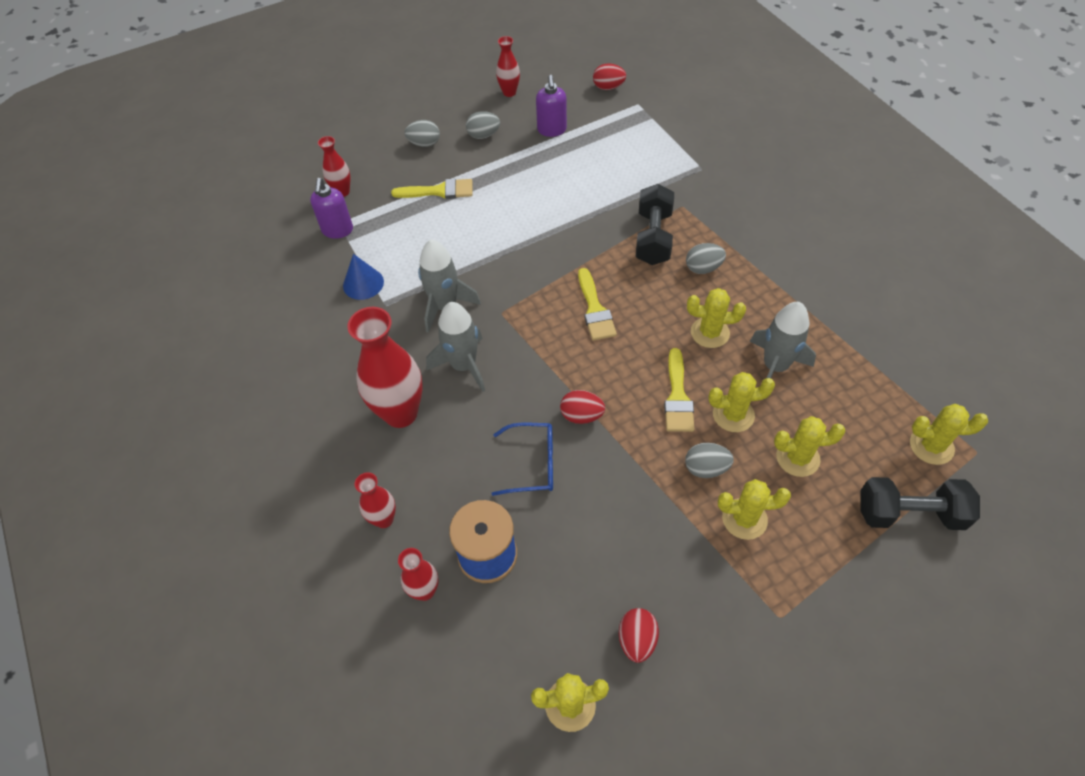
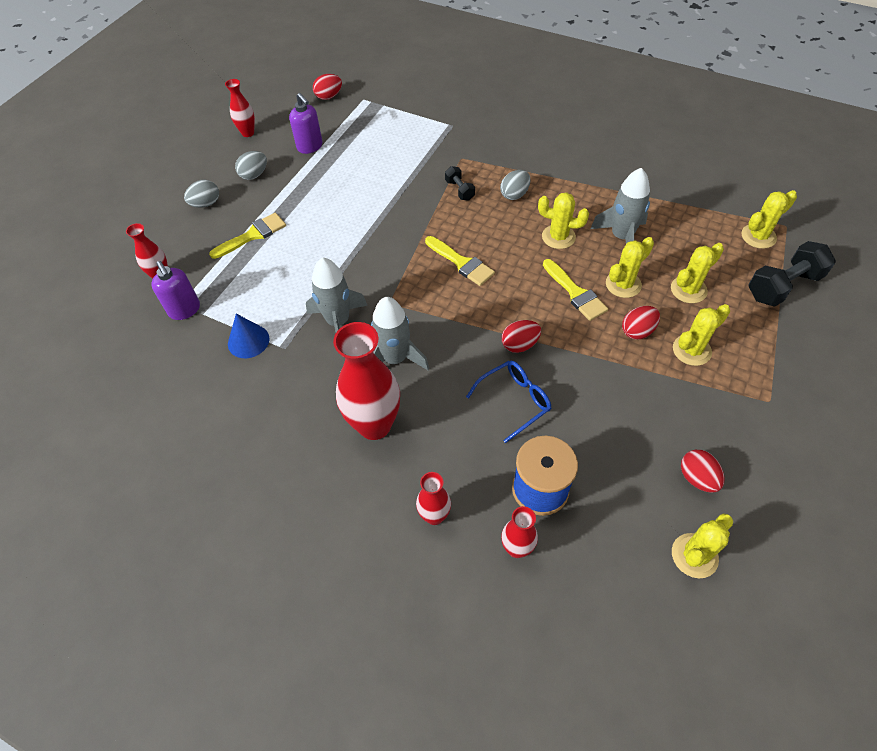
camera: 35 degrees left, 0 degrees up
black dumbbell [636,184,674,265] -> black dumbbell [445,166,475,201], size x0.53
grey egg [685,443,734,478] -> red egg [622,306,660,339]
yellow cactus [687,288,746,348] -> yellow cactus turned 45 degrees clockwise [538,192,589,249]

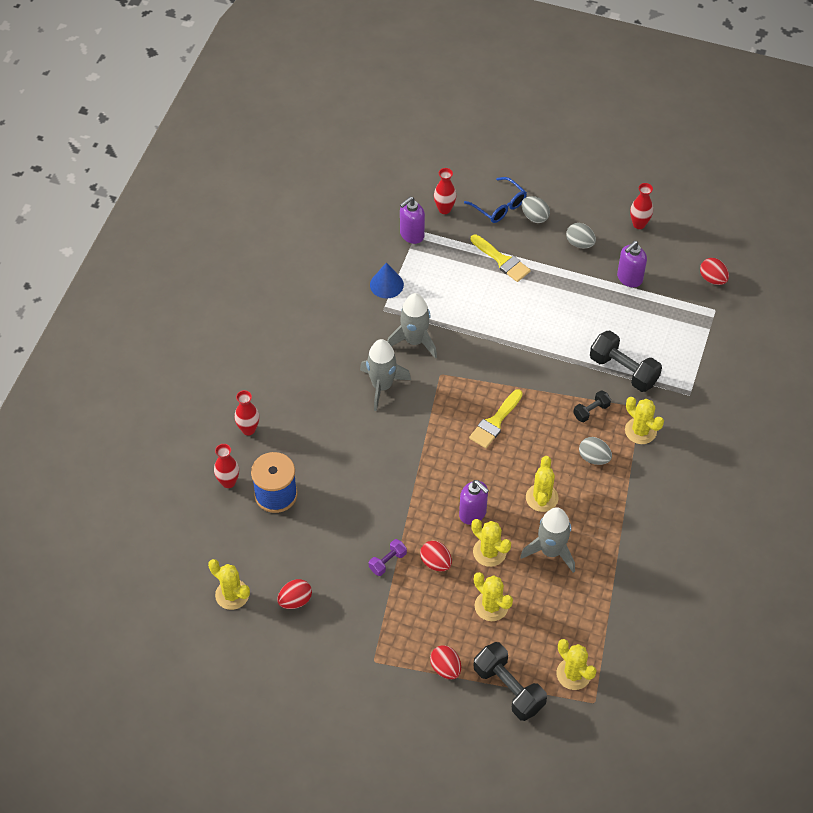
camera: 80 degrees right, 0 degrees up
red vase [333,322,400,440] -> none
blue glasses [466,361,552,443] -> blue glasses moved to [464,177,527,223]
red egg [502,320,541,353] -> red egg moved to [430,645,461,679]
yellow brush [543,259,608,321] -> purple soap dispenser [459,480,489,525]
yellow cactus [673,304,730,366] -> yellow cactus moved to [625,397,664,444]
none -> purple dumbbell [369,539,407,576]
none -> black dumbbell [590,331,662,392]

